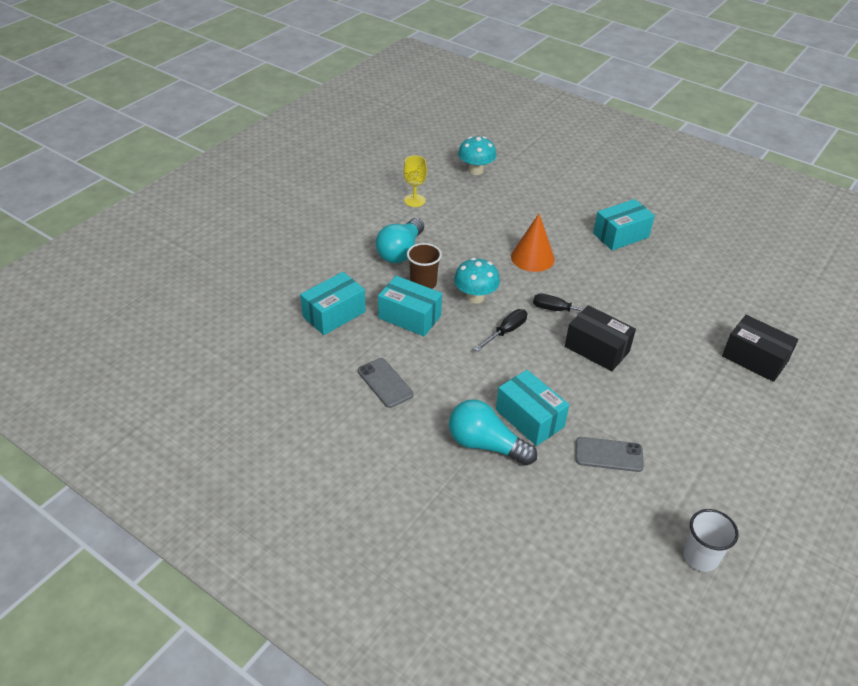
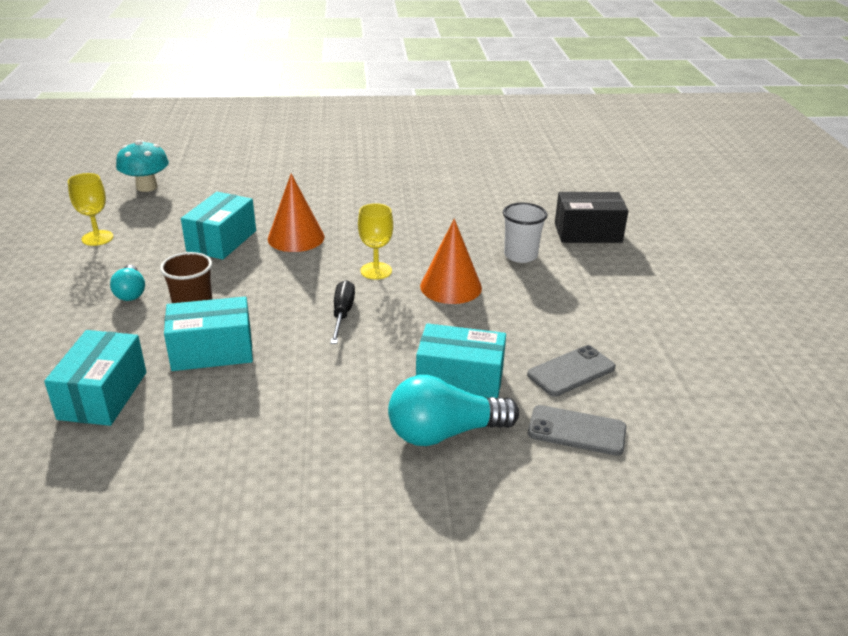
camera: 40 degrees left, 10 degrees down
grey phone [358,358,413,408] -> grey phone moved to [528,405,626,456]
turquoise light bulb [376,218,424,263] -> turquoise light bulb [110,265,145,301], size x0.58
turquoise mushroom [454,258,500,304] -> none
black screwdriver [533,294,606,314] -> yellow goblet [358,203,393,280]
black box [565,305,636,371] -> orange cone [420,219,482,304]
turquoise box [593,199,655,251] -> turquoise box moved to [181,192,256,260]
white cup [683,509,739,572] -> white cup moved to [503,203,548,263]

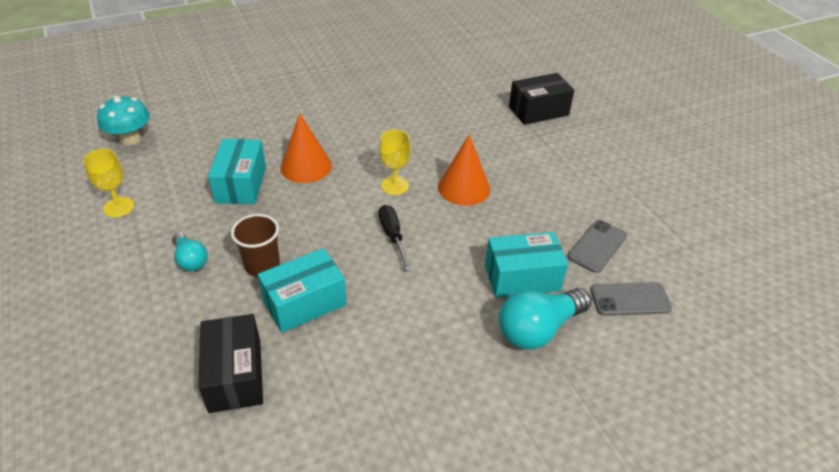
camera: 20 degrees left, 10 degrees up
turquoise box [44,330,146,426] -> black box [198,314,263,413]
white cup [503,203,548,263] -> none

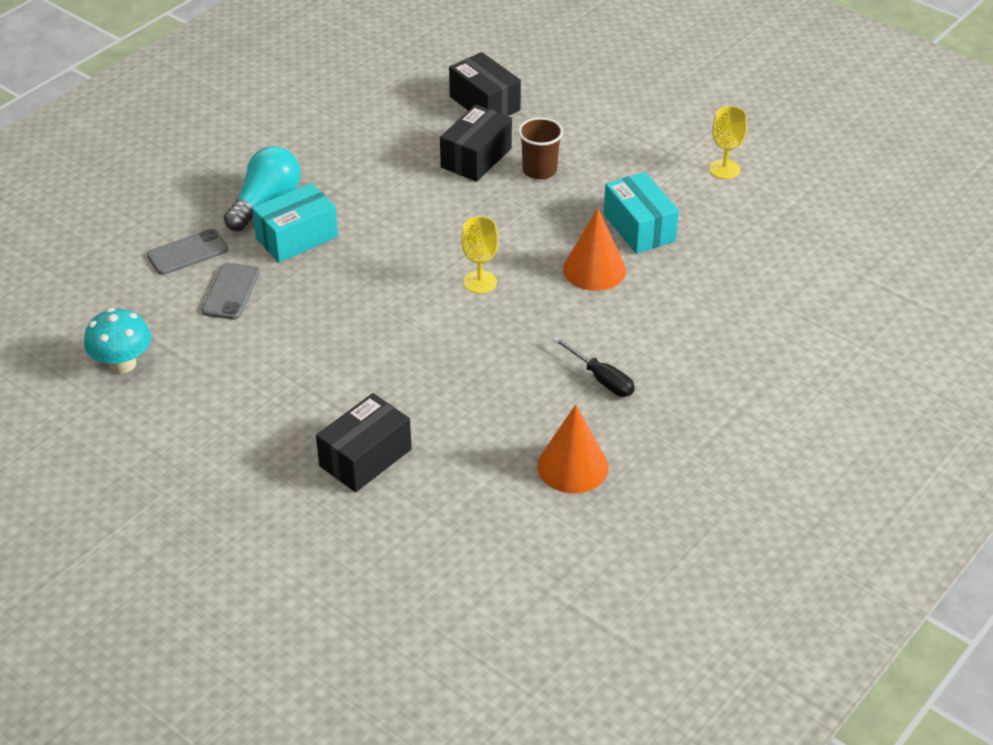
camera: 155 degrees right, 0 degrees up
turquoise mushroom [97,96,150,145] -> turquoise mushroom moved to [84,308,151,374]
turquoise light bulb [172,232,207,271] -> none
turquoise box [258,248,347,333] -> black box [440,104,512,182]
black screwdriver [378,205,412,271] -> black screwdriver moved to [553,336,635,397]
orange cone [438,134,490,206] -> orange cone moved to [537,404,608,493]

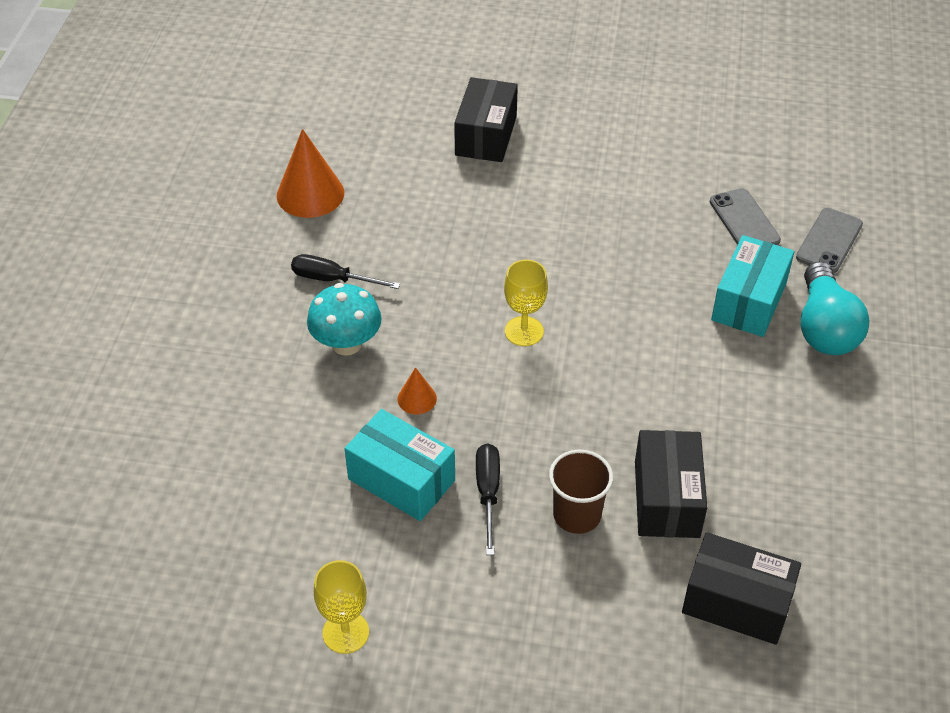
camera: 150 degrees right, 5 degrees up
turquoise mushroom [84,308,151,374] -> turquoise mushroom moved to [307,283,382,356]
orange cone [563,208,626,291] -> orange cone [397,367,437,414], size x0.51
none -> black screwdriver [476,443,500,555]

